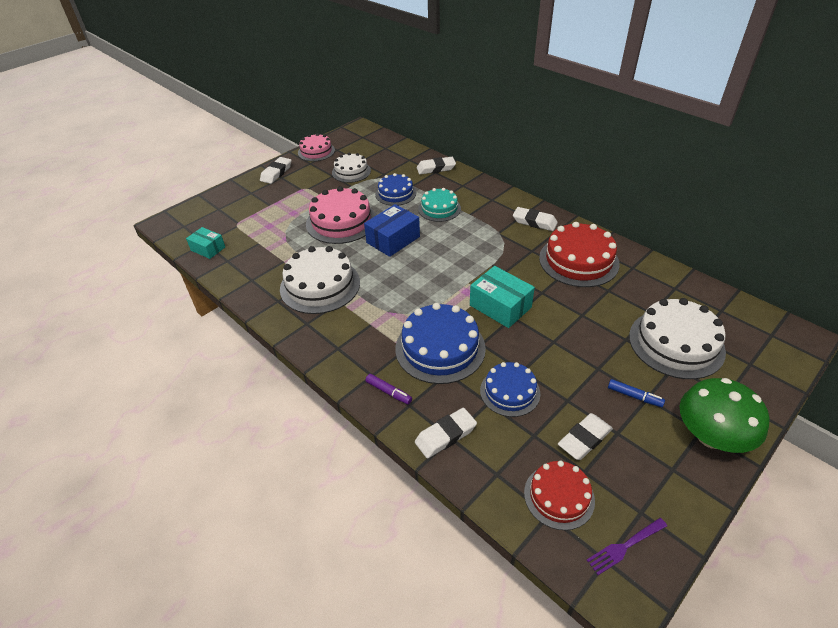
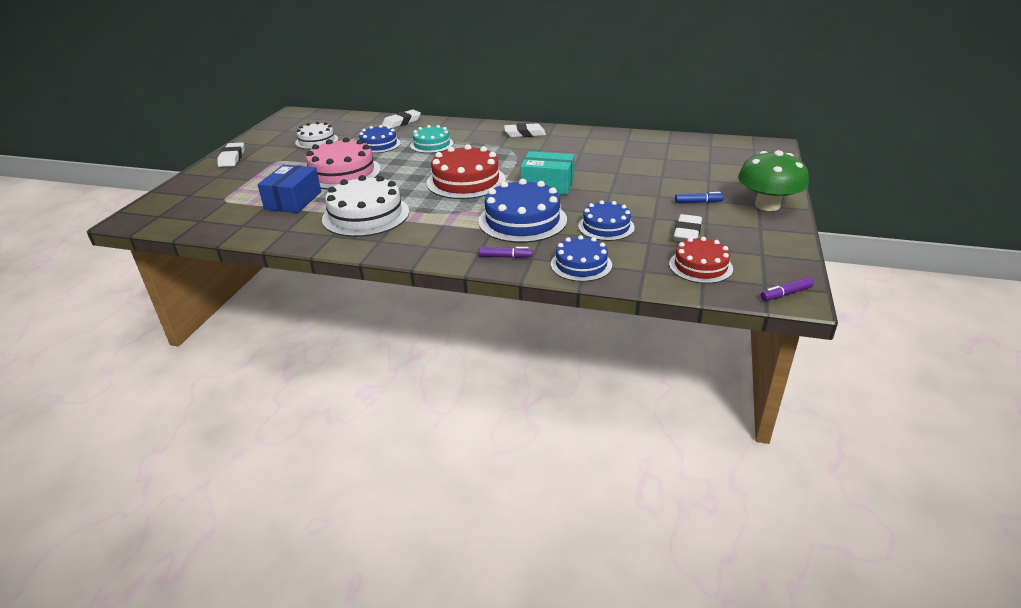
camera: 30 degrees left, 10 degrees down
turquoise box [186,227,225,259] -> none
pink cake [298,133,335,161] -> none
blue box [364,204,420,257] -> blue box moved to [257,165,321,213]
white eraser [415,408,477,458] -> blue cake [551,235,612,282]
red cake [539,222,619,287] -> red cake moved to [427,144,506,199]
purple fork [587,518,667,575] -> none
white cake [629,298,726,379] -> none
none -> purple marker [761,277,814,301]

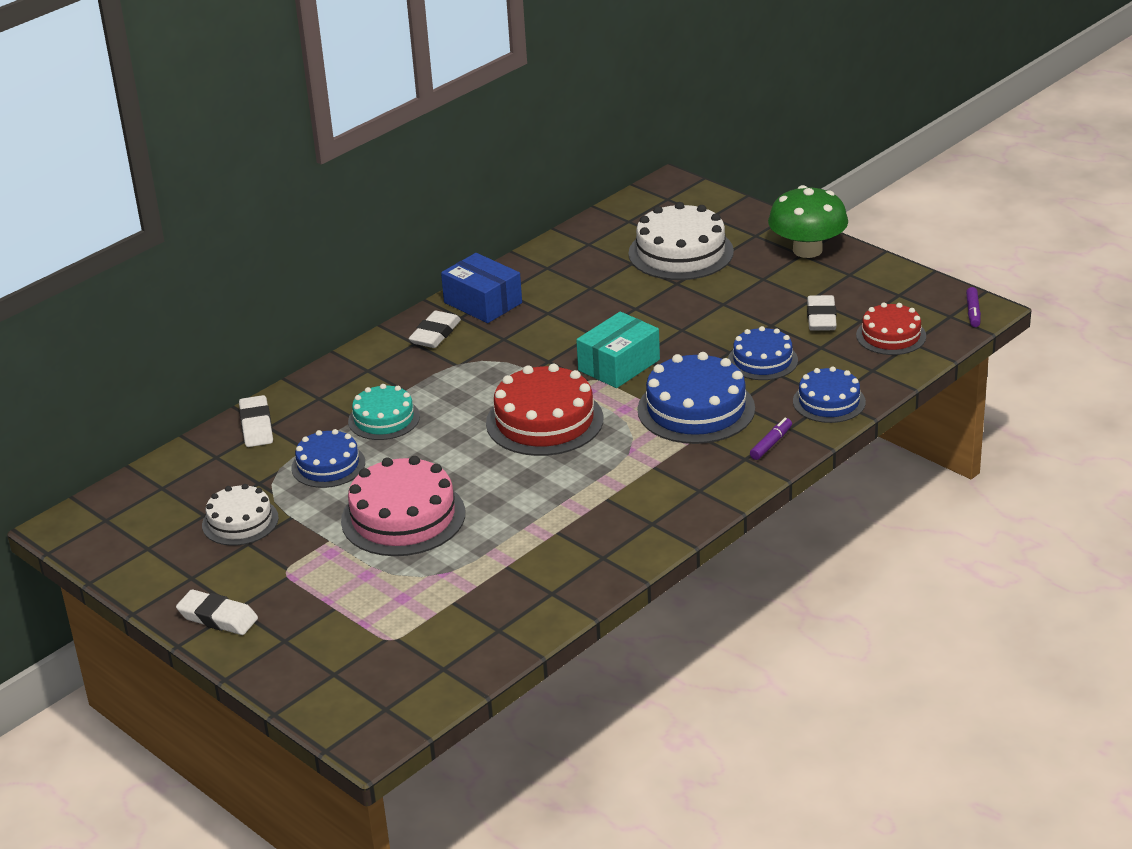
camera: 60 degrees left, 0 degrees up
blue box [257,165,321,213] -> blue box moved to [441,253,522,323]
white cake [322,175,409,237] -> white cake moved to [628,202,734,280]
white eraser [674,214,702,242] -> white eraser turned 45 degrees clockwise [807,295,837,331]
blue marker [675,192,724,203] -> none

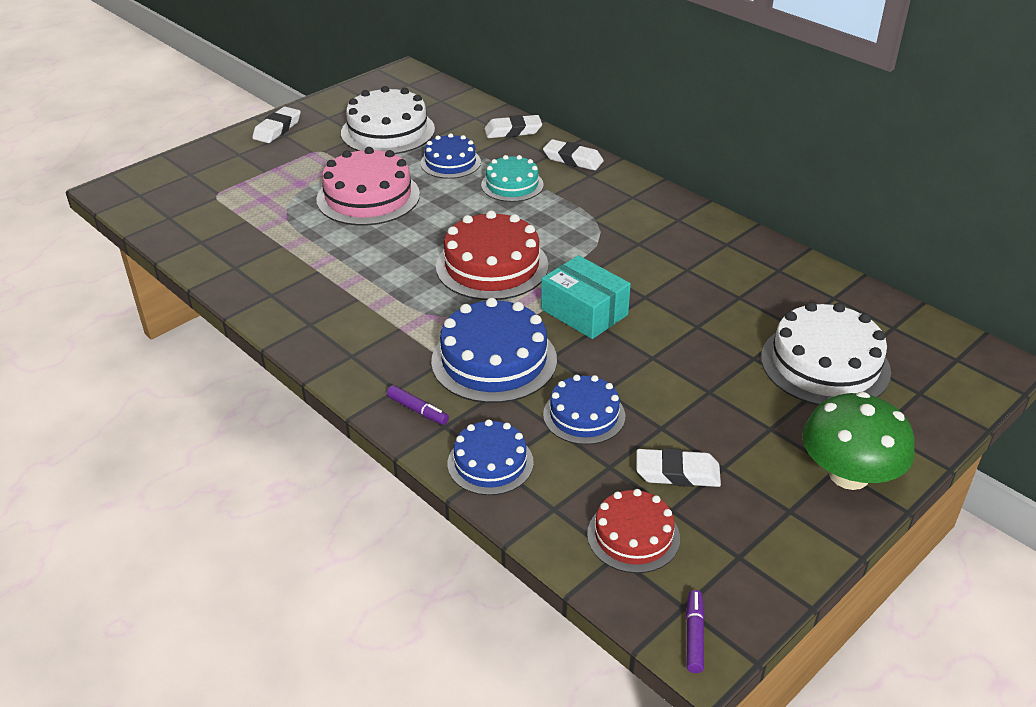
camera: 90 degrees right, 5 degrees up
white cake [202,484,279,546] -> white cake [341,86,435,154], size x1.62
white eraser [409,311,461,348] -> white eraser moved to [543,139,604,171]
blue box [441,253,522,323] -> none
purple marker [966,287,981,327] -> purple marker turned 90 degrees clockwise [686,590,705,673]

